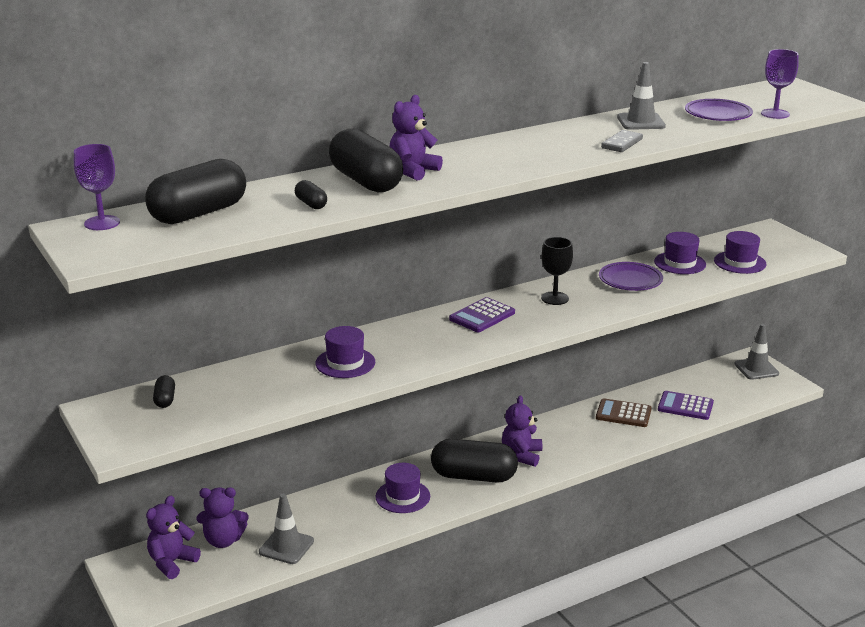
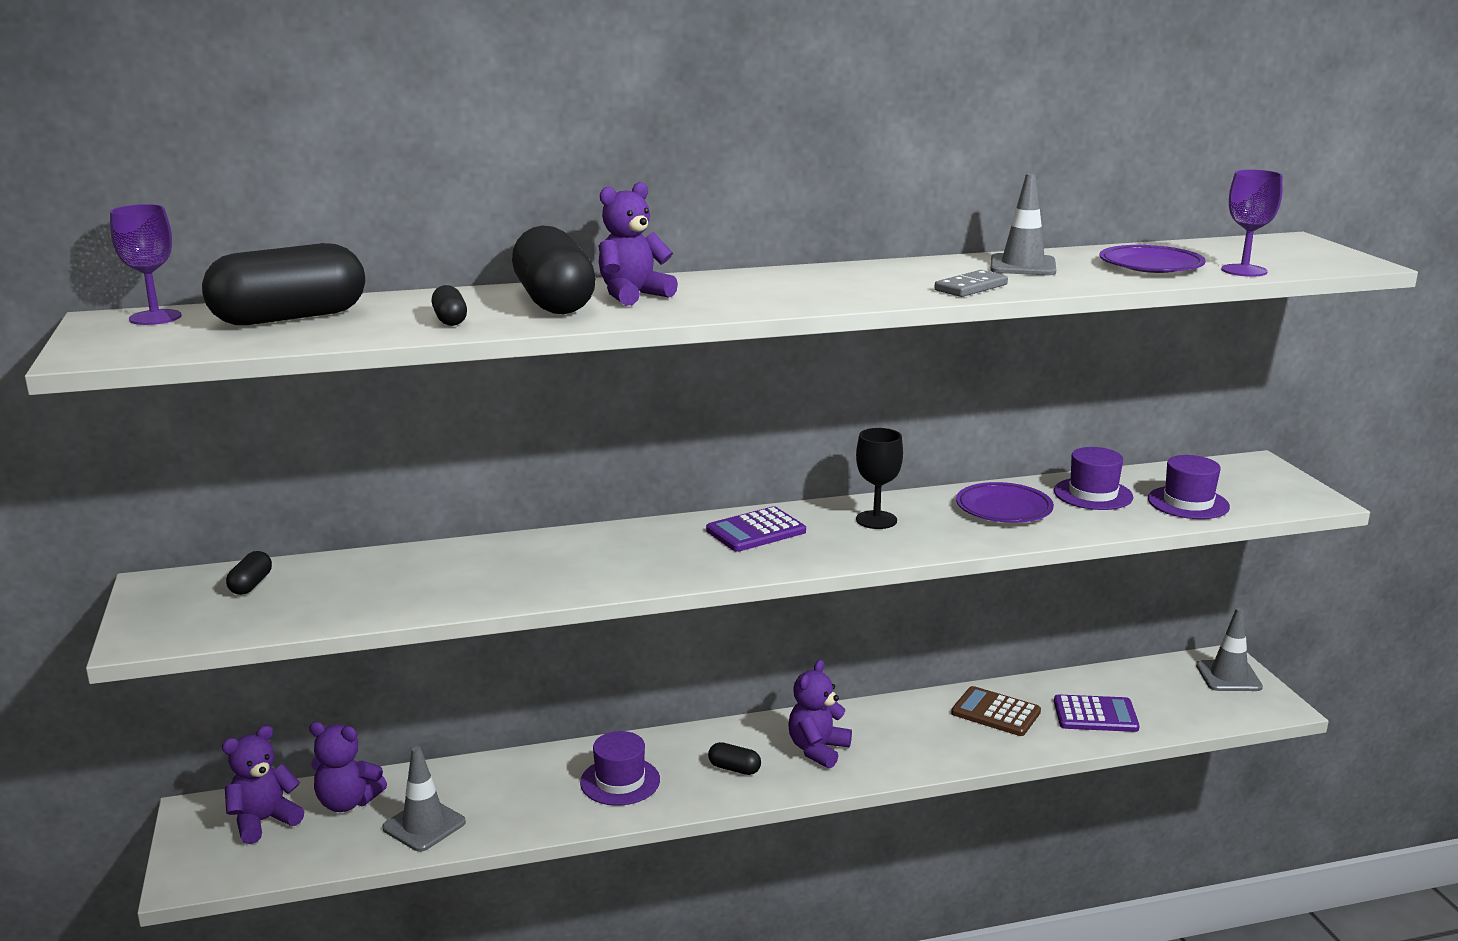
camera: 15 degrees right, 5 degrees down
purple hat [316,326,375,378] -> none
black capsule [431,439,518,483] -> black capsule [708,742,761,775], size x0.43
purple calculator [658,391,714,420] -> purple calculator turned 150 degrees clockwise [1054,694,1140,732]

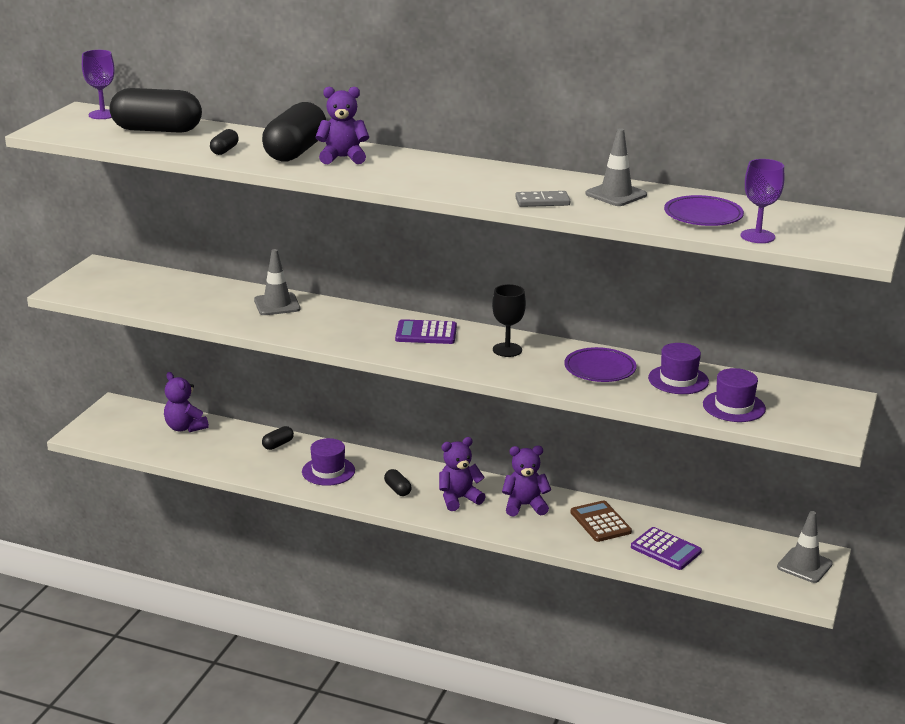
camera: 35 degrees right, 5 degrees up
purple teddy bear [222,725,304,844] -> purple teddy bear moved to [502,446,551,516]
black capsule [226,551,272,595] -> black capsule moved to [262,426,294,450]
grey traffic cone [382,746,466,852] -> grey traffic cone moved to [254,249,300,315]

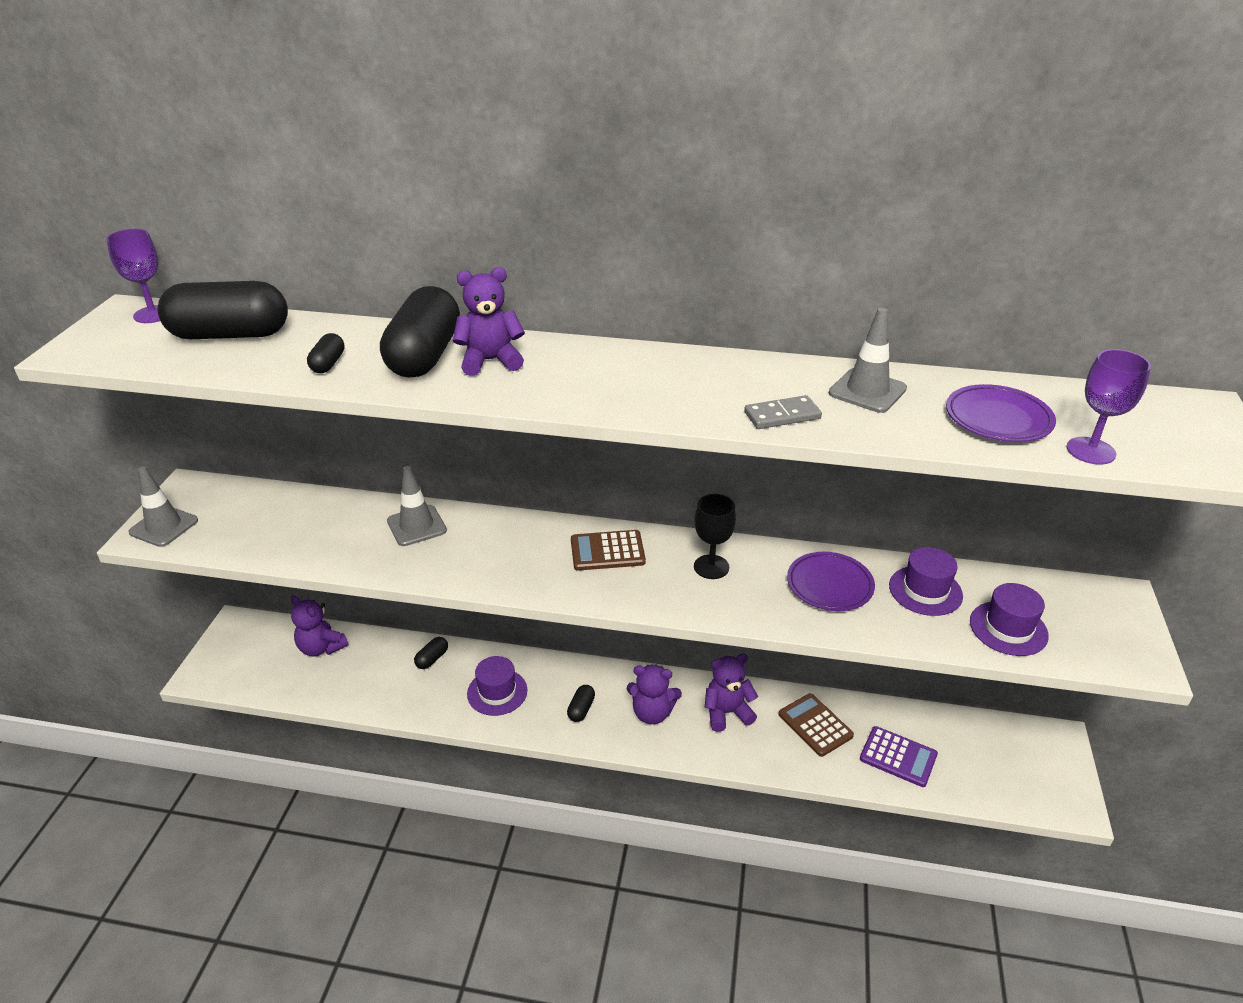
camera: 10 degrees left, 10 degrees up
black capsule [384,469,411,496] -> black capsule turned 60 degrees clockwise [567,685,595,722]
purple calculator [395,319,457,344] -> brown calculator [571,530,646,571]
purple teddy bear [439,437,486,511] -> purple teddy bear turned 135 degrees counterclockwise [627,664,682,724]
grey traffic cone [777,511,833,583] -> grey traffic cone moved to [128,467,198,547]

